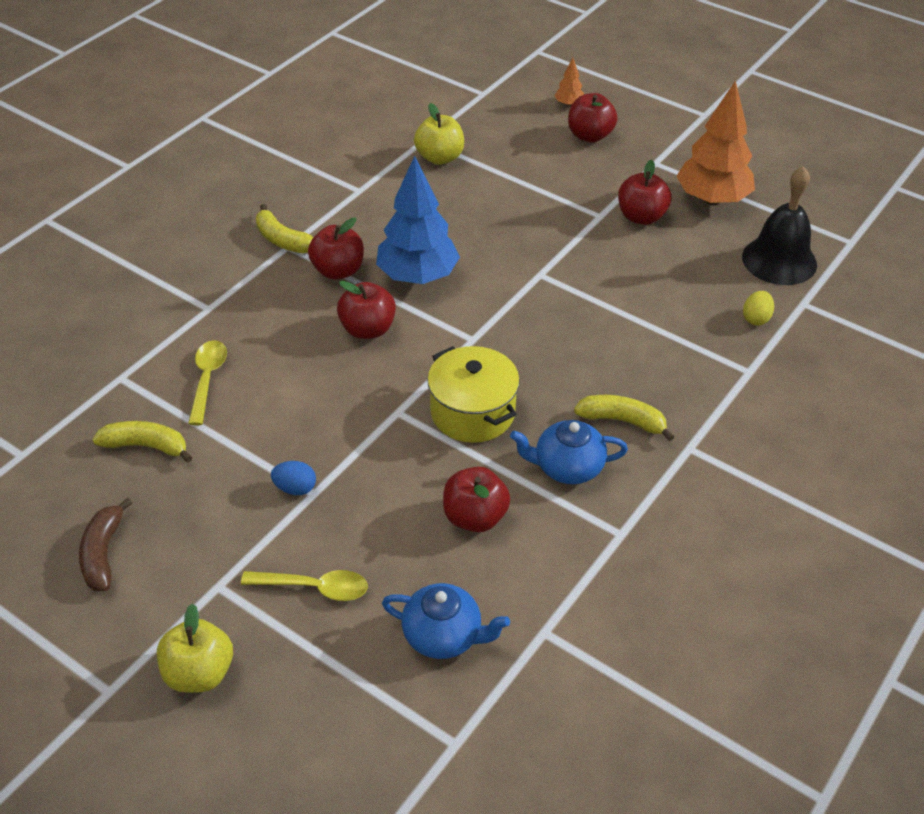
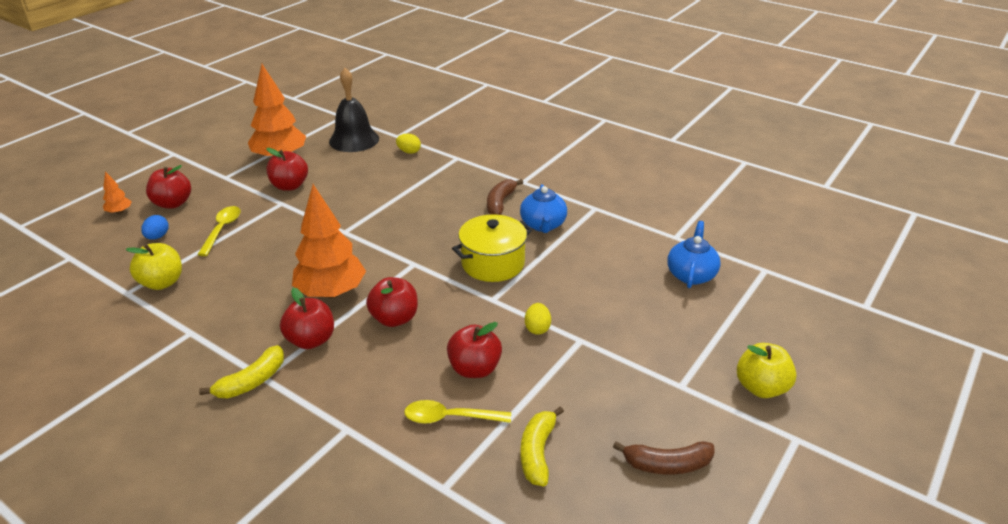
camera: 90 degrees left, 10 degrees down
yellow spoon [241,570,368,601] -> yellow spoon moved to [197,206,241,256]
blue egg [271,461,316,495] -> blue egg moved to [141,215,169,240]
blue tree [376,156,460,284] -> orange tree [292,184,366,298]
red apple [443,466,510,532] -> red apple moved to [447,322,502,378]
yellow banana [574,395,675,441] -> brown banana [487,179,523,215]
none -> yellow egg [525,303,551,335]

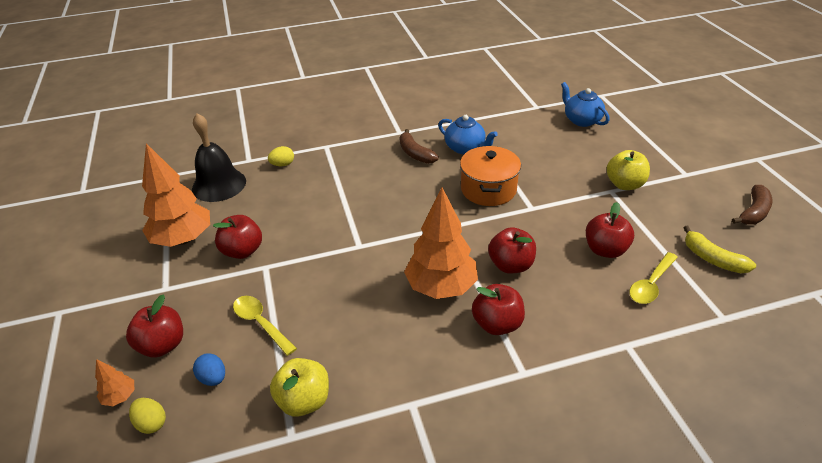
camera: 50 degrees left, 5 degrees up
yellow banana [199,345,284,398] -> none
yellow pot [452,214,532,282] -> orange pot [460,146,521,206]
yellow egg [525,303,551,335] -> yellow egg moved to [129,398,166,434]
yellow apple [737,343,797,398] -> yellow apple moved to [607,150,650,190]

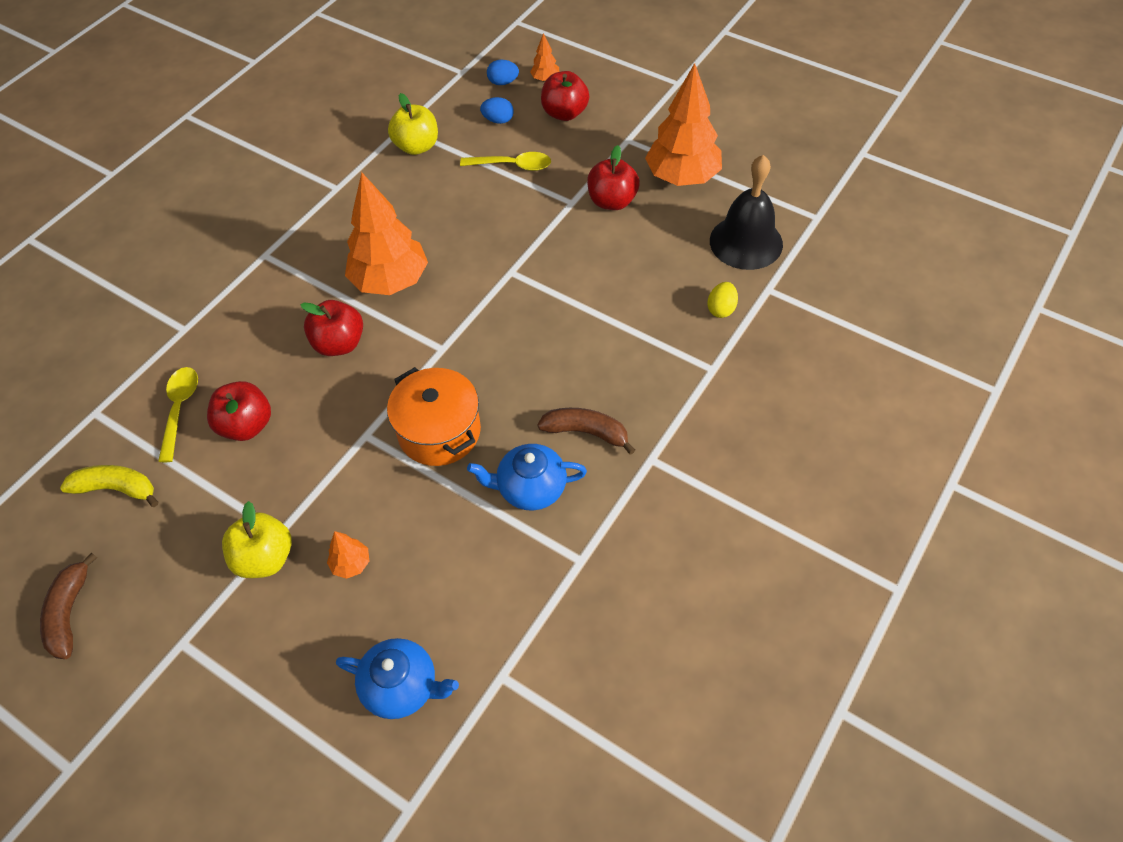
camera: 140 degrees right, 15 degrees up
yellow egg [129,398,166,434] -> blue egg [487,60,519,85]
red apple [472,284,525,335] -> none
none -> orange tree [327,531,369,579]

